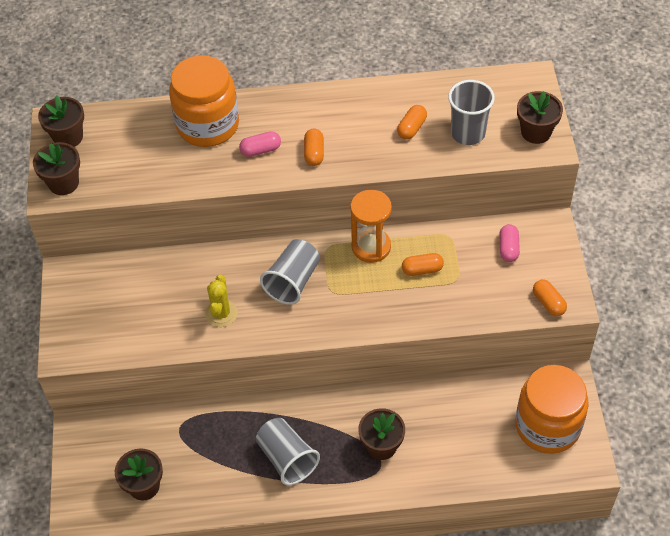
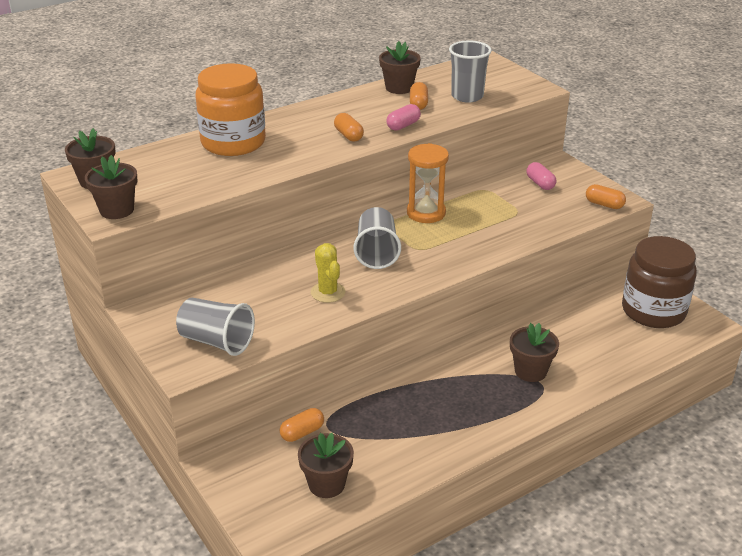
camera: 30 degrees left, 20 degrees down
pink capsule [239,131,281,157] -> pink capsule moved to [386,104,421,131]
grey cup [256,418,320,485] -> grey cup moved to [176,298,255,356]
orange capsule [402,253,444,276] -> orange capsule moved to [280,408,324,442]
orange jar [515,365,589,454] -> brown jar [622,236,697,328]
brown flower pot [517,91,563,144] -> brown flower pot moved to [379,41,421,94]

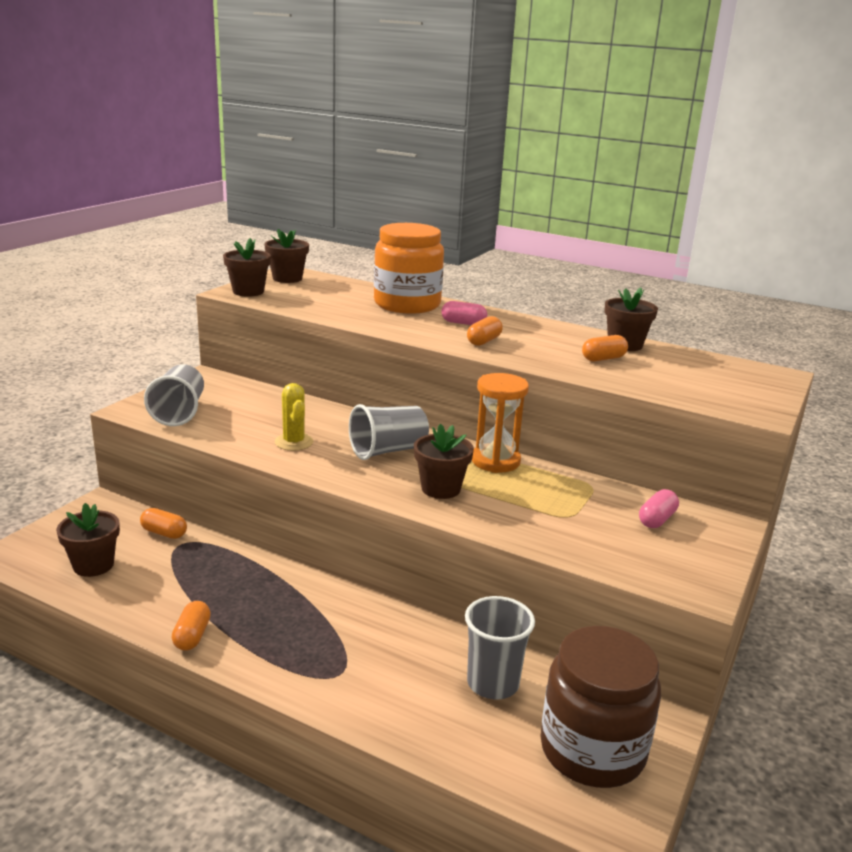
camera: 60 degrees right, 10 degrees down
yellow cactus [311,243,346,303] -> yellow cactus turned 60 degrees counterclockwise [275,383,313,451]
pink capsule [386,104,421,131] -> pink capsule moved to [441,301,487,325]
grey cup [449,41,492,103] -> grey cup moved to [465,596,535,699]
brown flower pot [510,323,559,382] -> brown flower pot moved to [414,424,474,499]
orange capsule [586,184,626,209] -> orange capsule moved to [172,601,211,651]

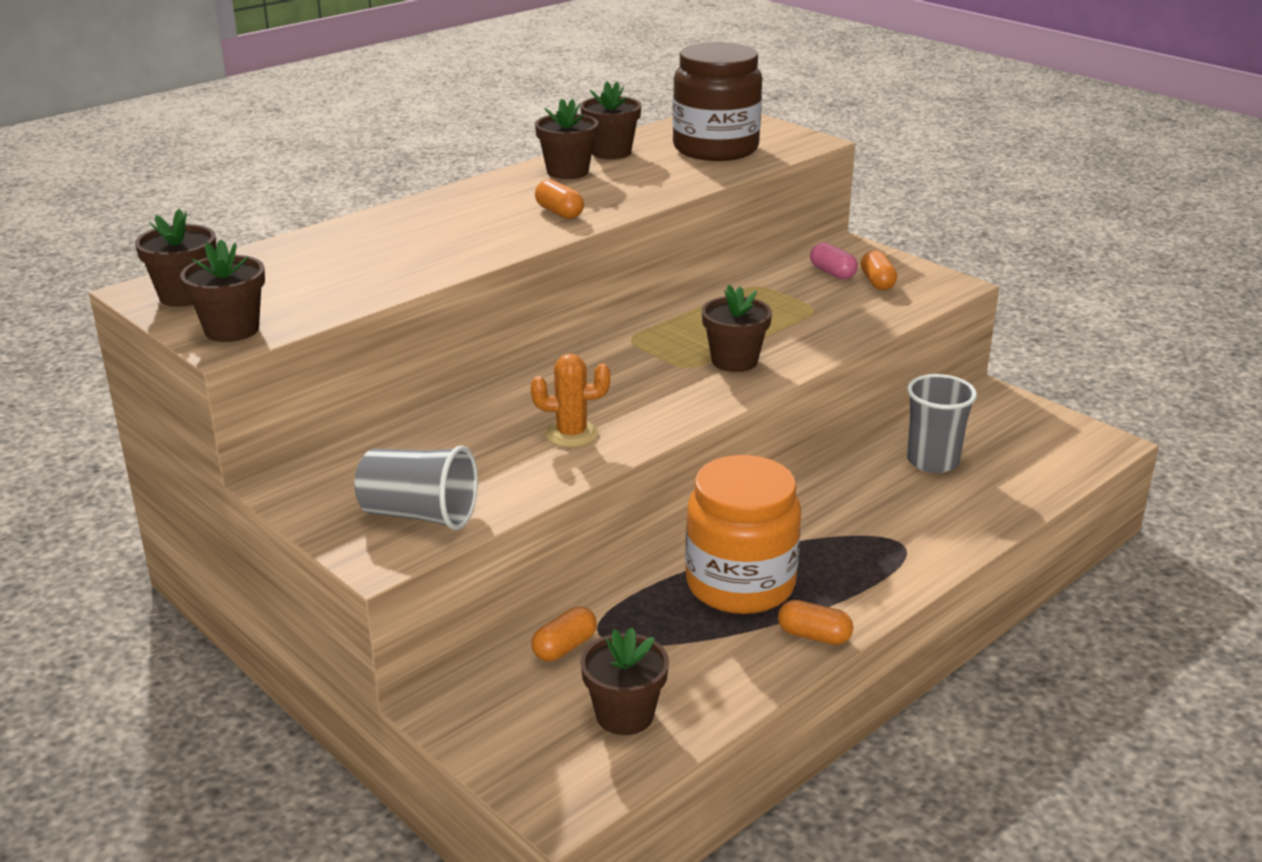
camera: 70 degrees left, 5 degrees up
yellow cactus [275,383,313,451] -> orange cactus [531,353,610,447]
grey cup [349,404,429,460] -> none
orange jar [374,223,444,314] -> orange jar moved to [685,455,801,614]
pink capsule [441,301,487,325] -> none
orange hourglass [472,373,529,473] -> none
brown jar [540,626,661,788] -> brown jar moved to [673,42,762,161]
orange capsule [582,335,628,361] -> orange capsule moved to [861,250,897,290]
none -> brown flower pot [535,99,598,179]

